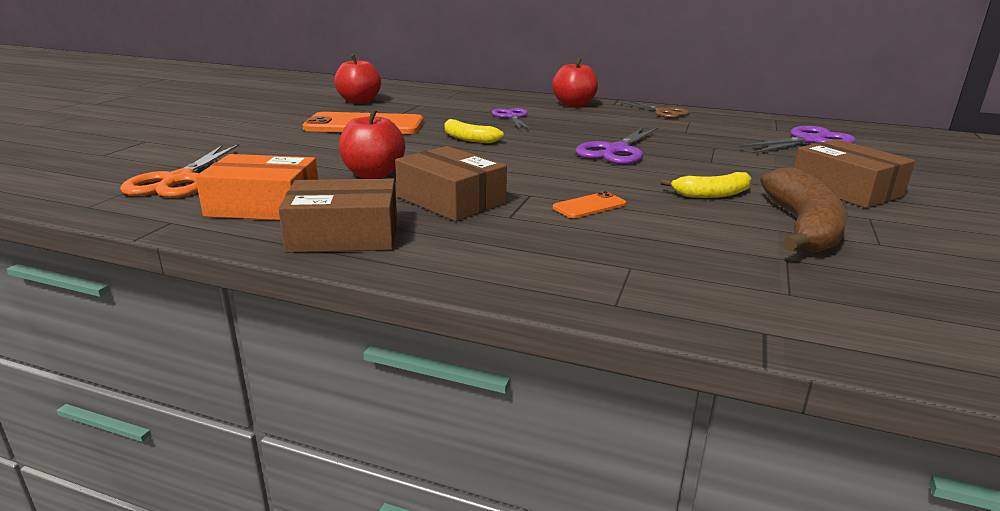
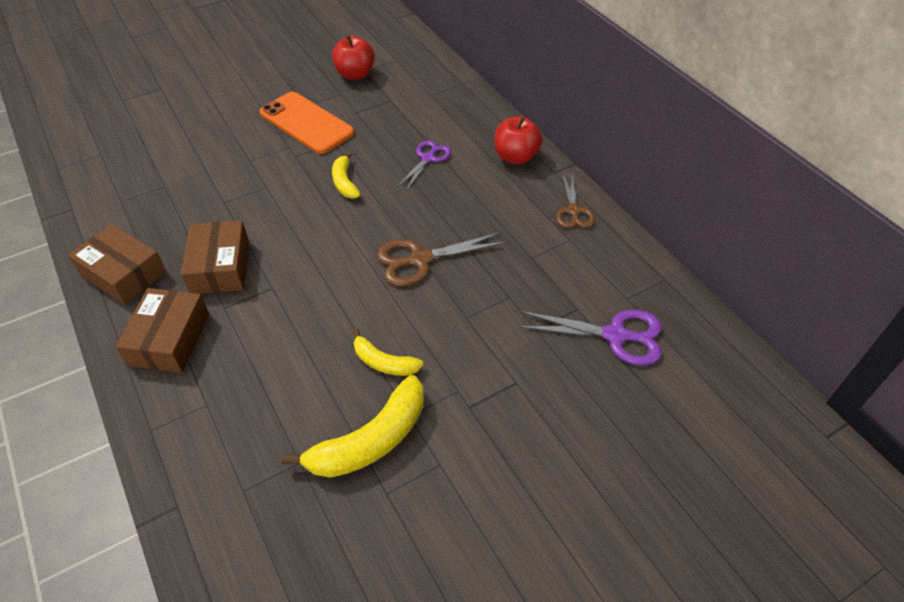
camera: 40 degrees right, 25 degrees up
orange scissors [120,144,240,198] -> none
orange box [195,154,318,220] -> none
red apple [339,109,406,179] -> none
orange phone [553,191,626,218] -> none
purple scissors [575,127,659,164] -> brown scissors [377,232,507,287]
brown banana [760,168,848,252] -> yellow banana [282,375,424,478]
brown box [794,139,915,208] -> brown box moved to [115,288,209,373]

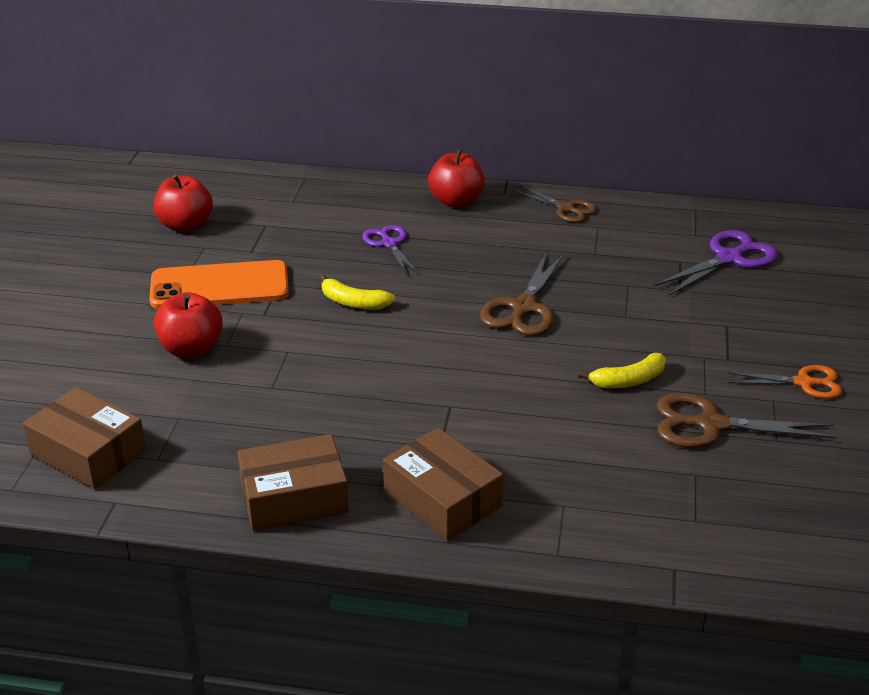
camera: 50 degrees left, 15 degrees down
brown box [181,220,249,294] -> brown box moved to [23,387,146,489]
yellow banana [282,375,424,478] -> brown scissors [657,393,837,448]
none -> red apple [154,292,223,358]
none -> orange scissors [727,365,842,399]

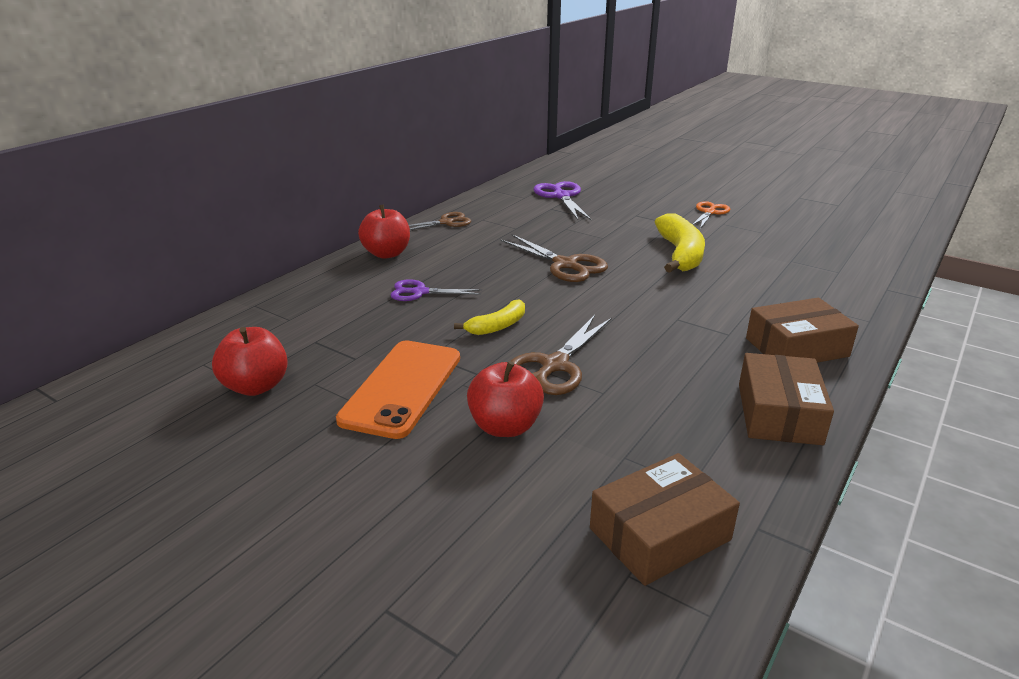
camera: 65 degrees left, 5 degrees down
yellow banana [578,353,666,389] -> yellow banana [655,213,705,273], size x1.75
brown scissors [657,393,837,448] -> brown scissors moved to [510,315,612,395]

